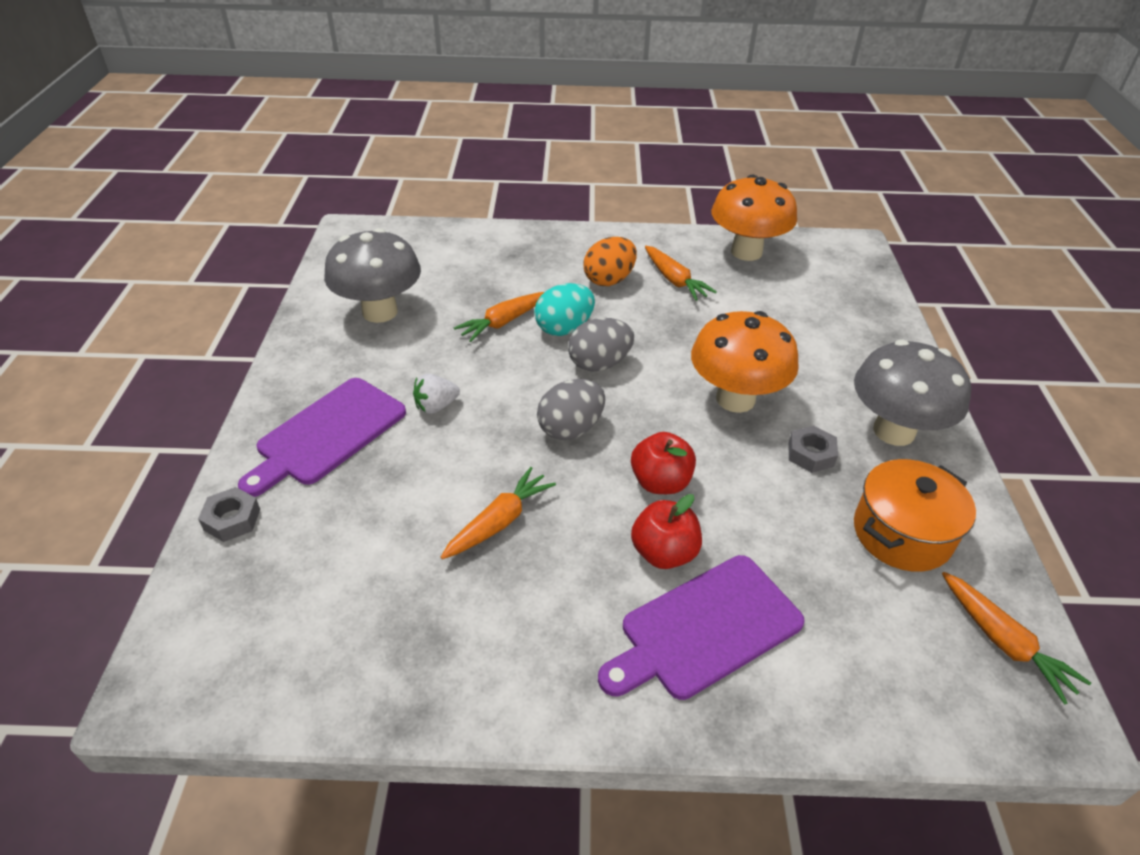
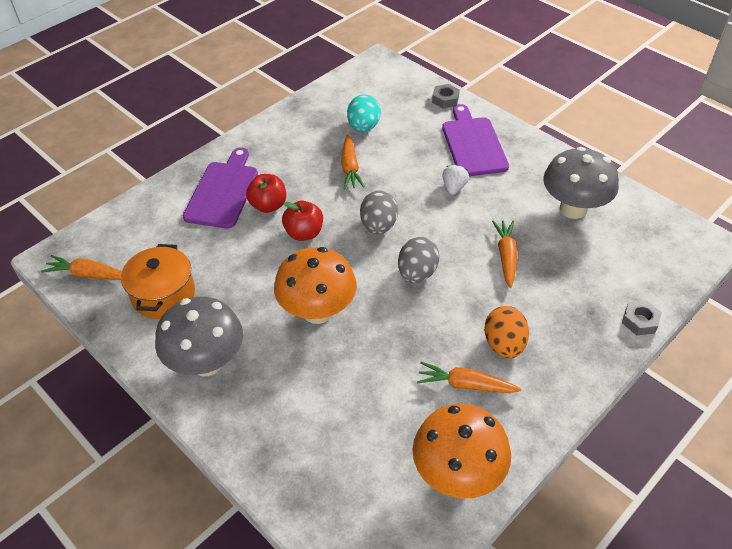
camera: 135 degrees right, 5 degrees up
turquoise egg [534,283,595,336] -> turquoise egg moved to [347,94,381,132]
grey nut [789,426,838,473] -> grey nut moved to [622,300,662,335]

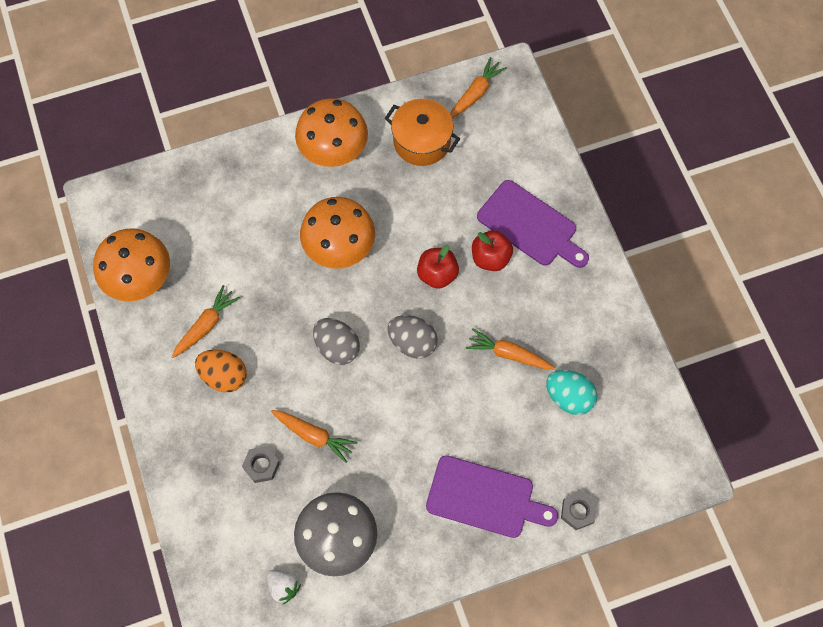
camera: 115 degrees right, 20 degrees up
grey mushroom [155,297,243,376] -> orange mushroom [295,98,368,167]
white strawberry [443,164,469,195] -> white strawberry moved to [266,570,301,604]
grey nut [622,300,662,335] -> grey nut moved to [242,446,280,483]

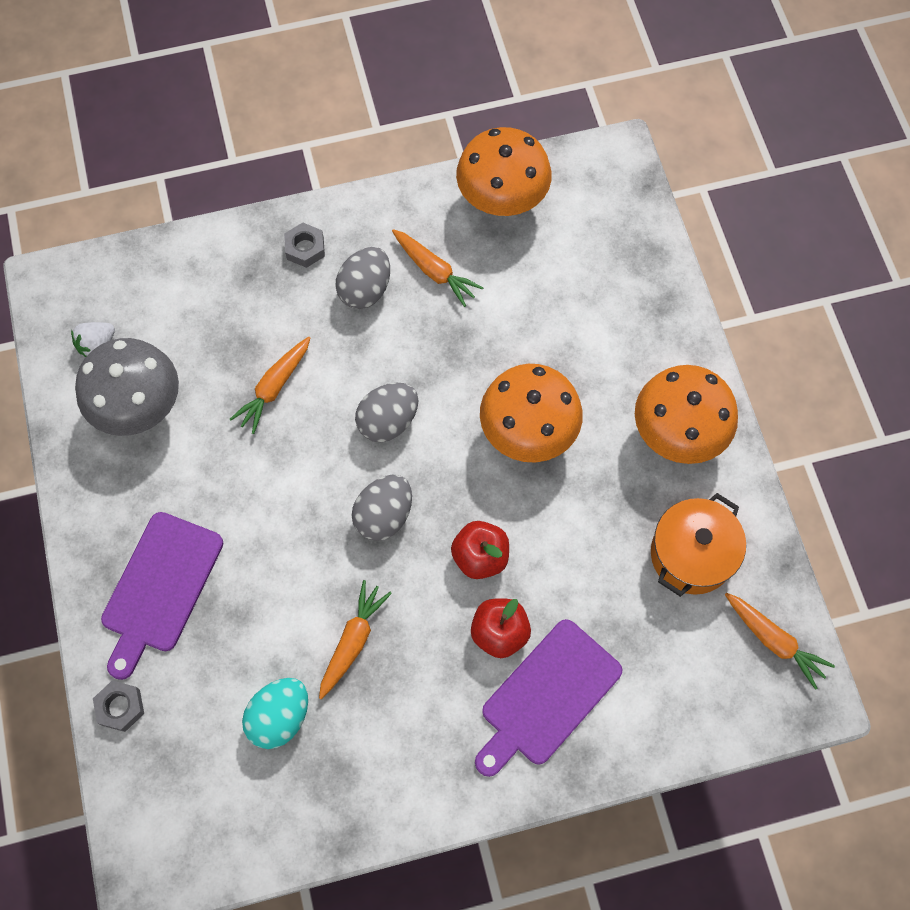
camera: 95 degrees right, 0 degrees up
orange egg [195,350,247,392] -> grey egg [335,247,390,309]
grey nut [242,446,280,483] -> grey nut moved to [284,223,325,268]

